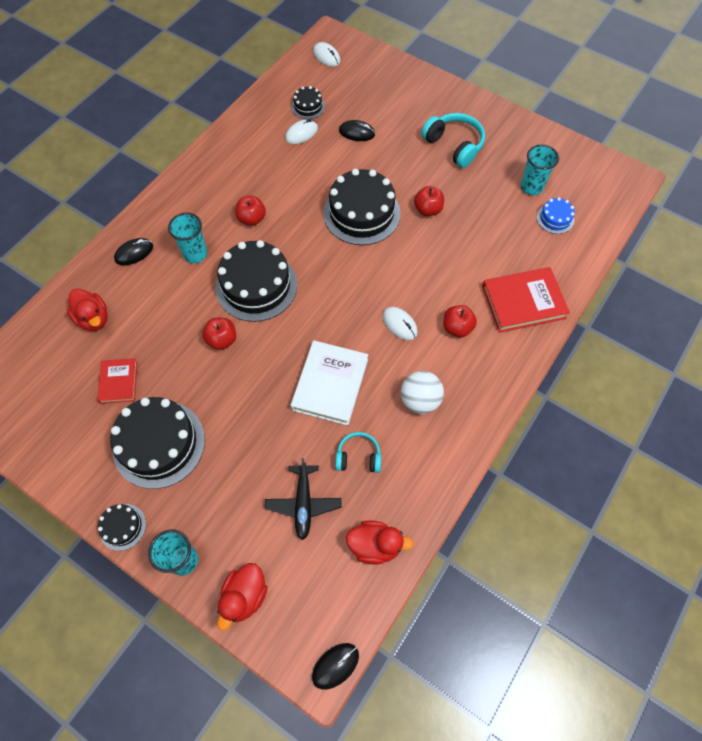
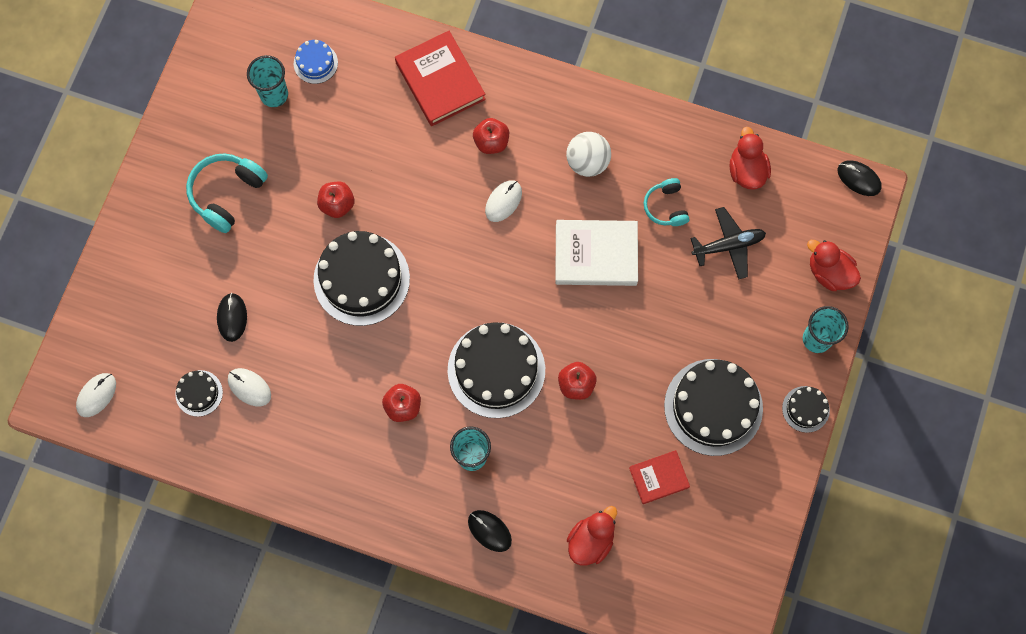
camera: 105 degrees left, 10 degrees up
red duck [217,563,268,630] -> red duck turned 150 degrees counterclockwise [807,240,861,291]

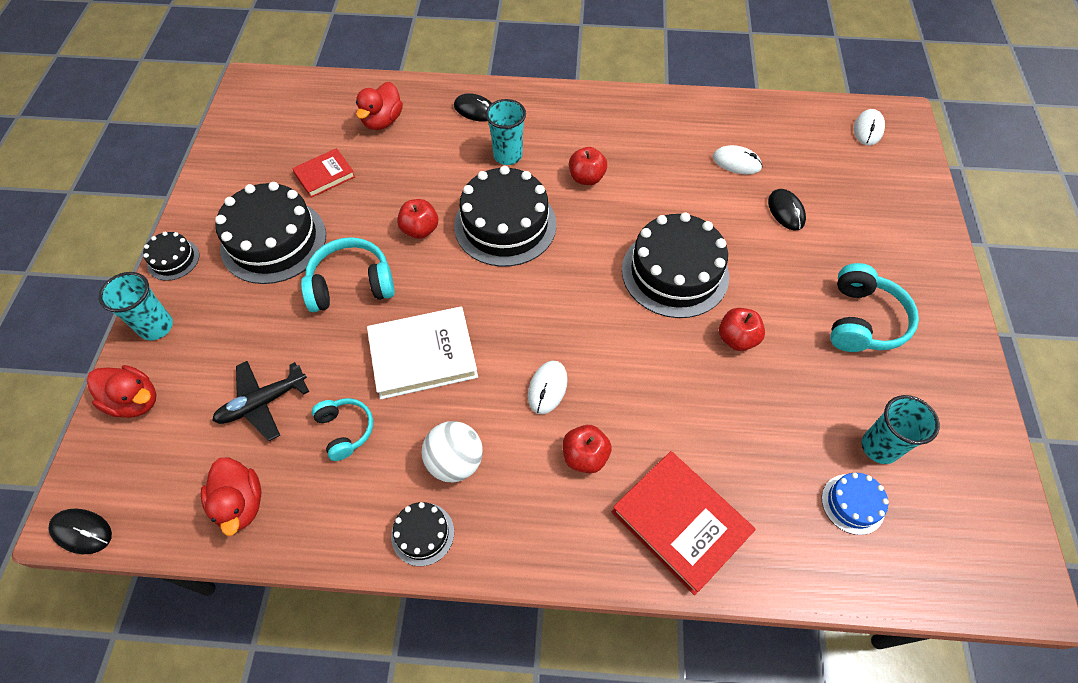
camera: 165 degrees right, 15 degrees down
black cake [175,370,223,417] -> black cake moved to [391,502,454,566]
none -> turquoise headphones [301,237,395,312]

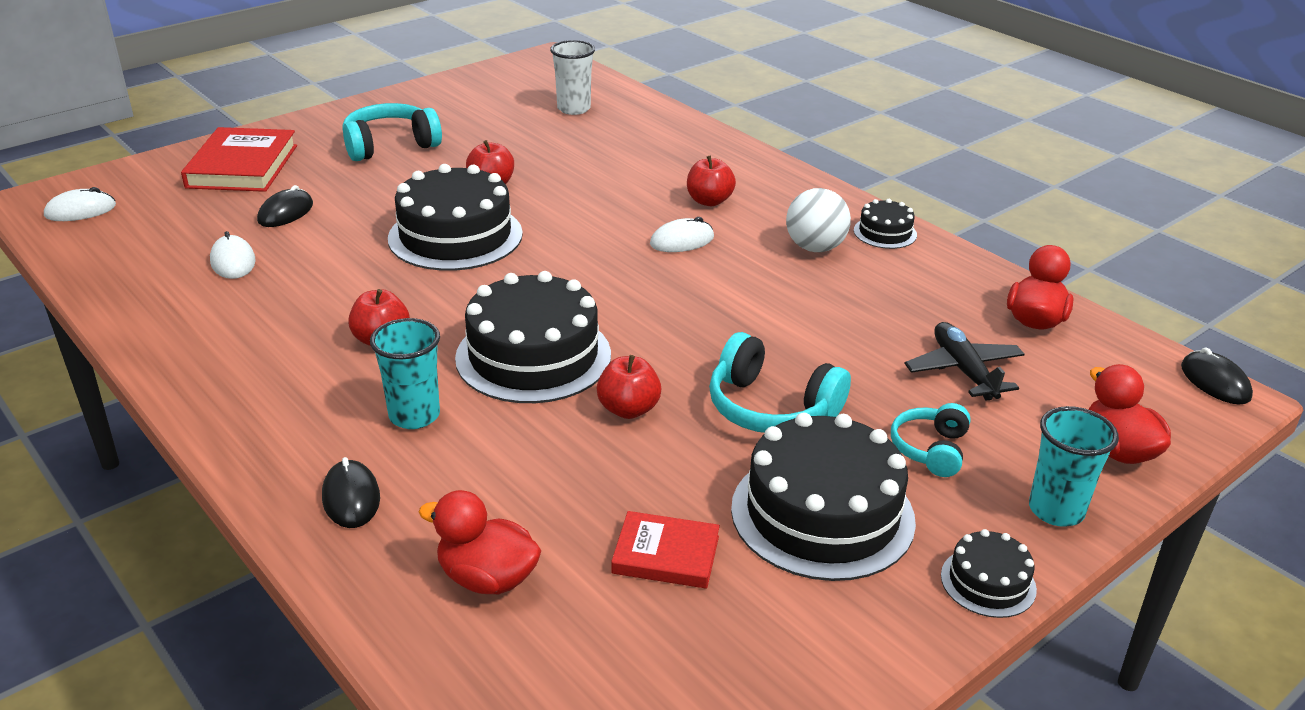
camera: 135 degrees left, 25 degrees down
black plane [212,361,309,441] -> black plane turned 120 degrees counterclockwise [905,322,1025,401]
turquoise headphones [312,398,373,461] -> turquoise headphones moved to [891,403,971,477]
red duck [356,82,403,130] -> red duck turned 135 degrees counterclockwise [418,490,541,594]
white book [367,307,478,400] -> none
red book [612,451,756,595] -> red book moved to [181,127,297,192]
blue cake [822,473,889,535] -> white cup [550,40,595,115]
turquoise cup [862,395,940,464] -> none

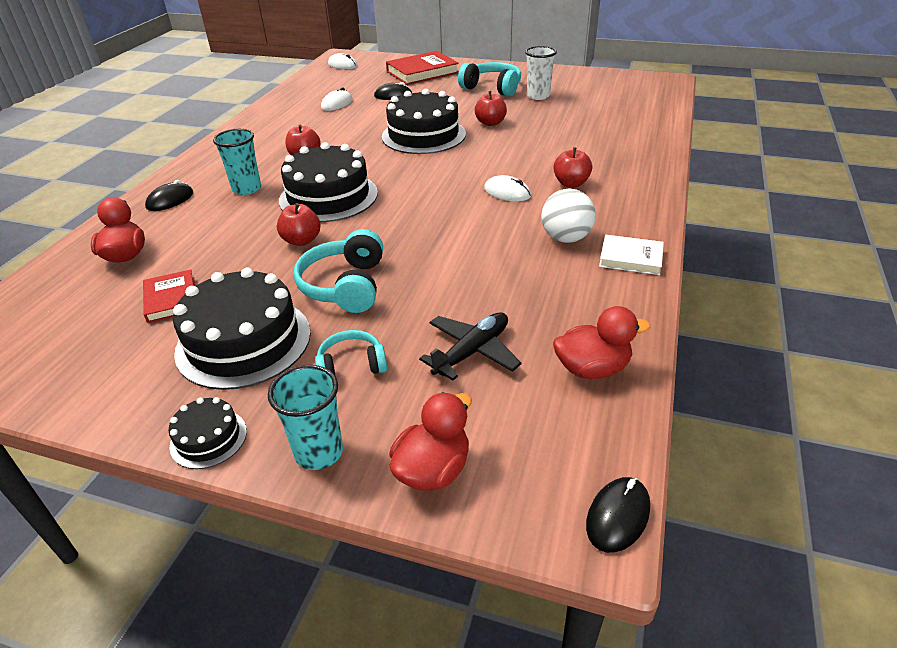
camera: 60 degrees right, 5 degrees up
white cup [550,40,595,115] -> white cup moved to [525,46,557,100]
black cake [854,199,917,249] -> white book [599,235,664,275]

